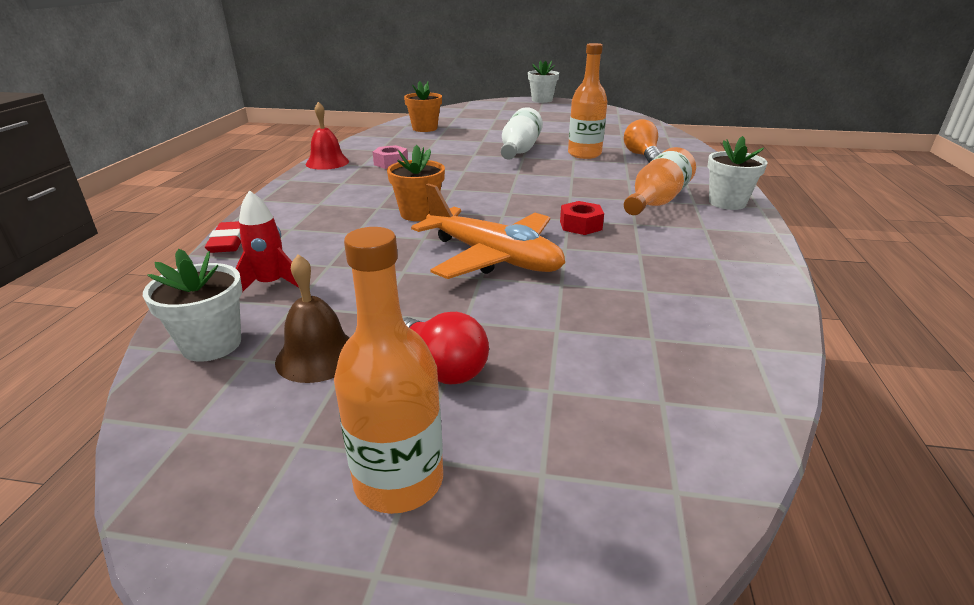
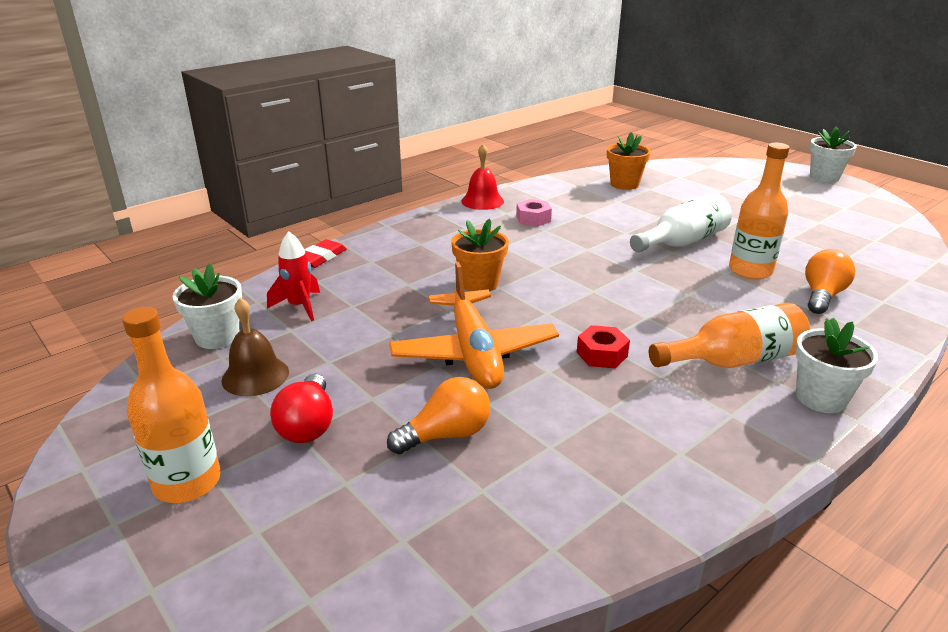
camera: 40 degrees right, 0 degrees up
none -> orange light bulb [387,377,490,454]

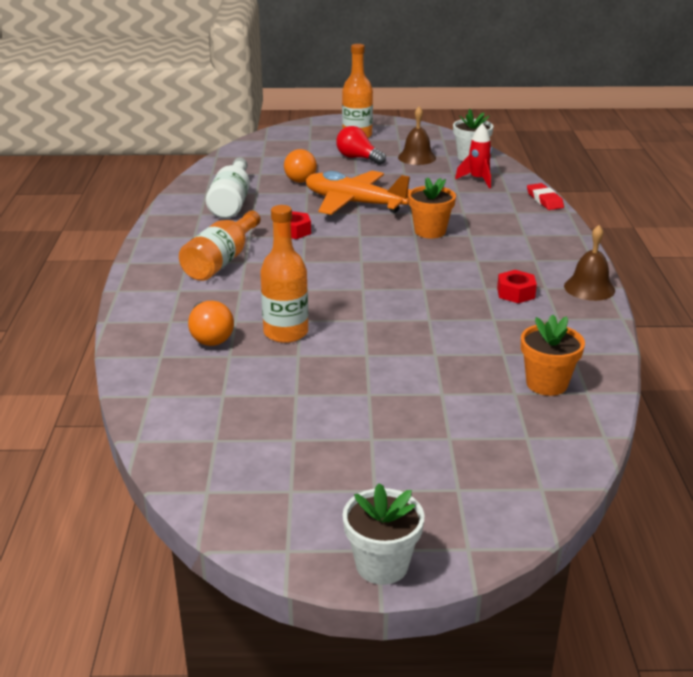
camera: 130 degrees right, 0 degrees up
red bell [461,144,504,210] -> brown bell [564,225,615,301]
pink nut [516,199,552,227] -> red nut [497,270,537,303]
white bottle [630,193,732,252] -> white bottle moved to [206,157,250,218]
white flower pot [795,318,878,413] -> none

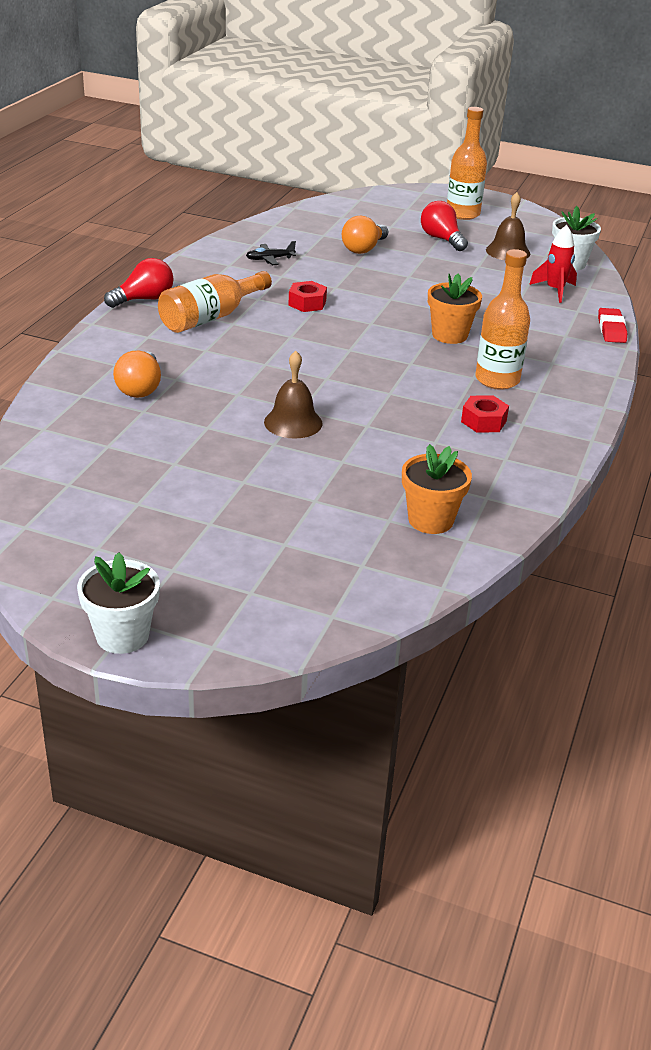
camera: 20 degrees right, 5 degrees up
white bottle [206,157,250,218] -> black plane [246,241,296,265]
orange bottle [260,205,308,343] -> orange bottle moved to [476,249,530,390]
orange plane [306,171,410,215] -> none
brown bell [564,225,615,301] -> brown bell moved to [264,351,322,439]
none -> red light bulb [104,258,174,308]

